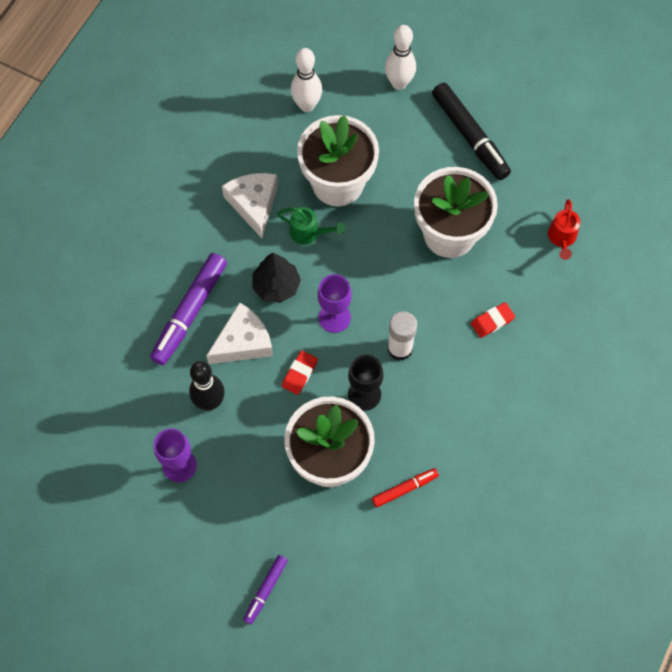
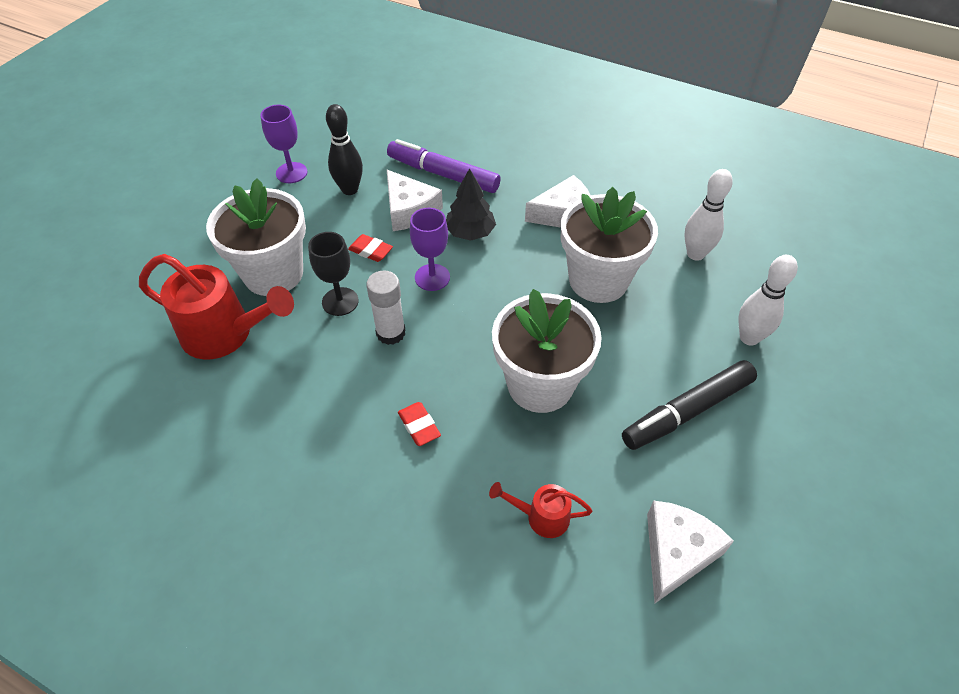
camera: 90 degrees right, 15 degrees down
purple marker [243,555,288,624] -> none
green watering can [277,207,345,245] -> none
red marker [372,468,439,508] -> red watering can [139,254,294,360]
none -> white cheese [647,501,734,603]

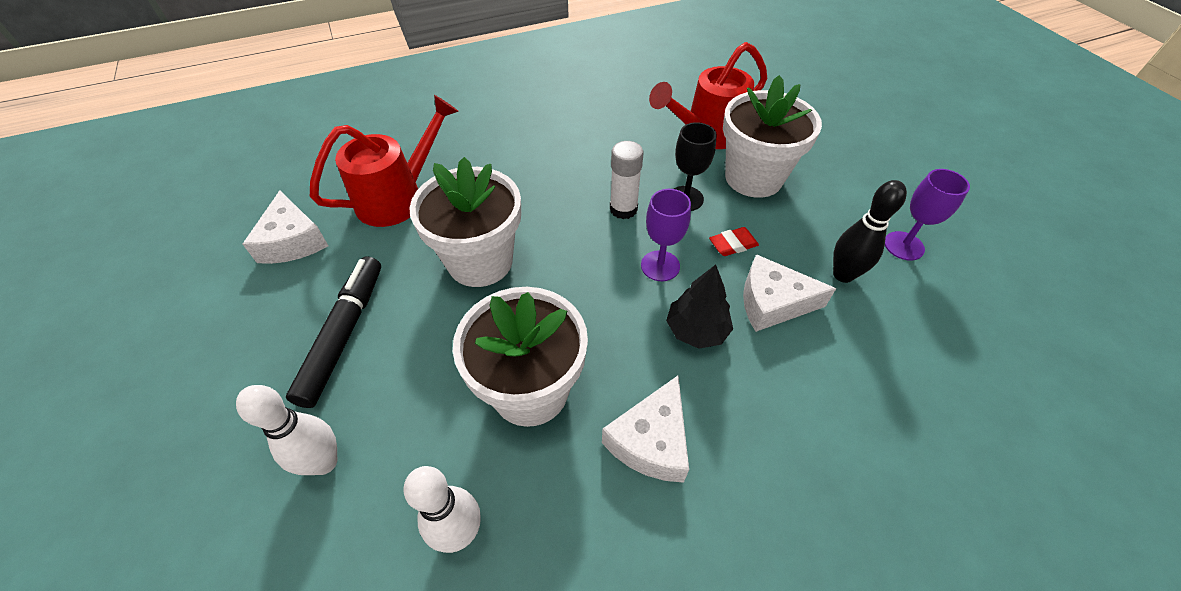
camera: 130 degrees right, 0 degrees up
purple marker [387,139,501,193] -> none
red eraser [398,402,441,446] -> none
red watering can [489,482,592,538] -> red watering can [310,95,459,227], size x1.99

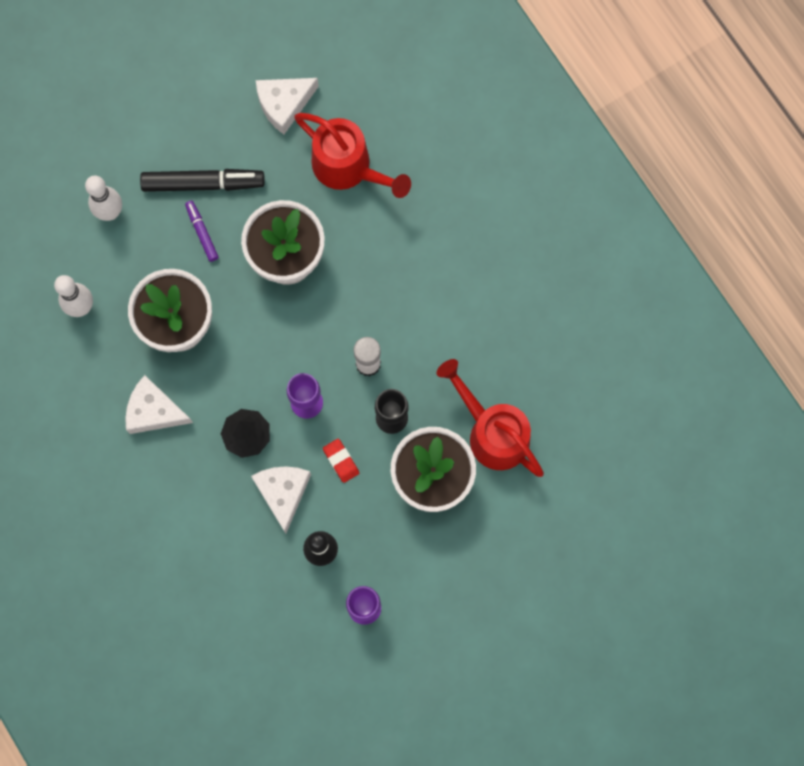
camera: 80 degrees right, 25 degrees up
none -> purple marker [185,201,219,262]

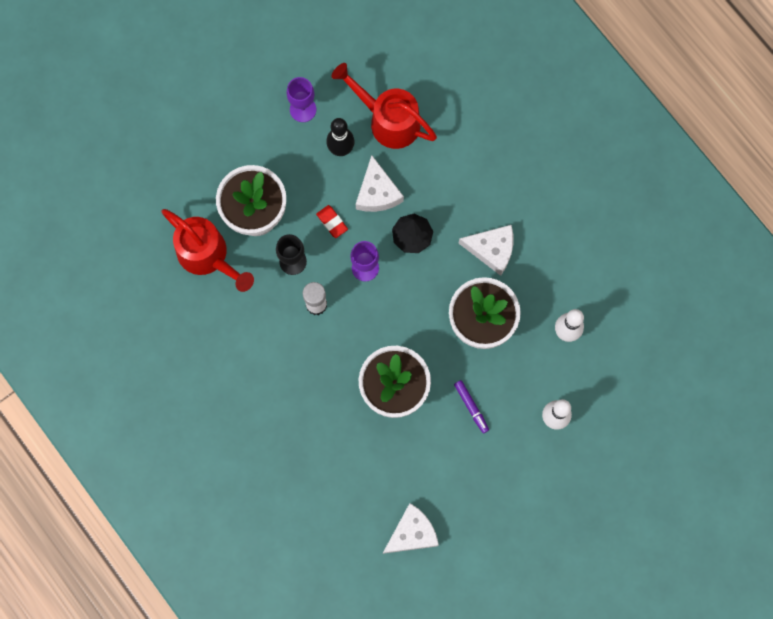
camera: 175 degrees right, 0 degrees up
black marker [140,169,265,192] -> none
red watering can [294,113,411,198] -> red watering can moved to [331,63,437,149]

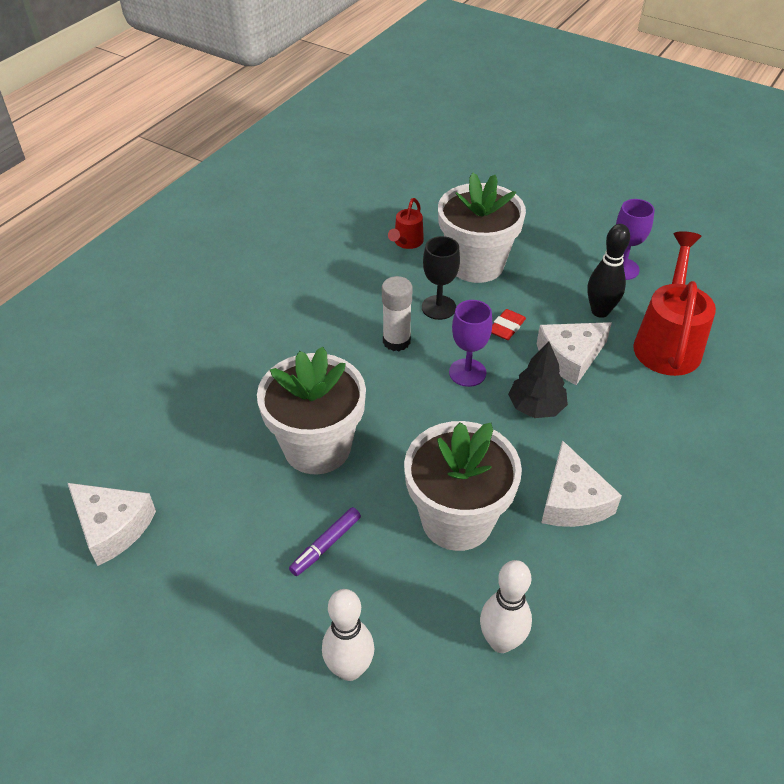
camera: 70 degrees right, 30 degrees down
red watering can [161,209,254,292] -> red watering can [388,198,424,249], size x0.50

